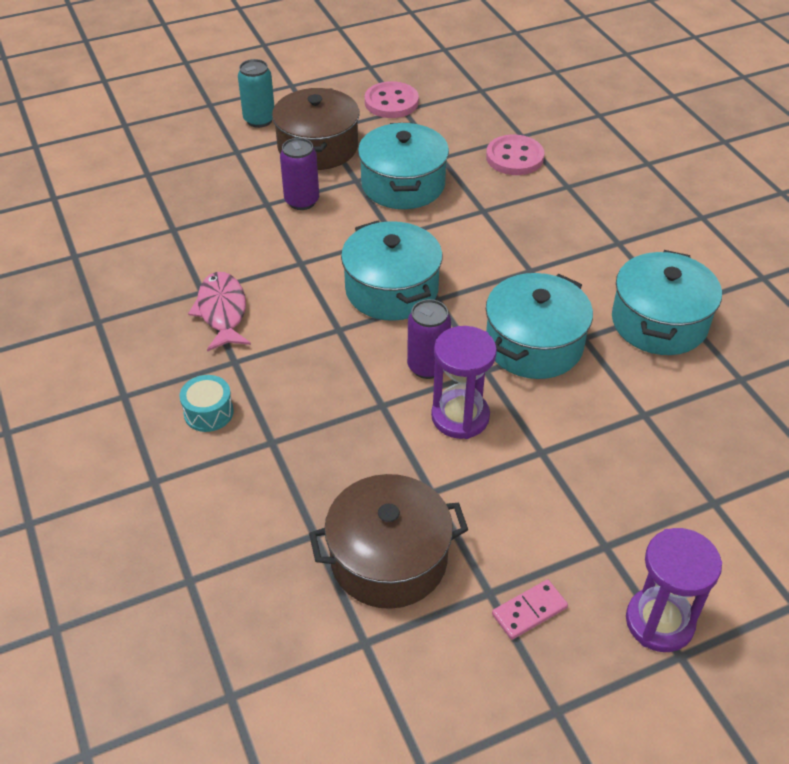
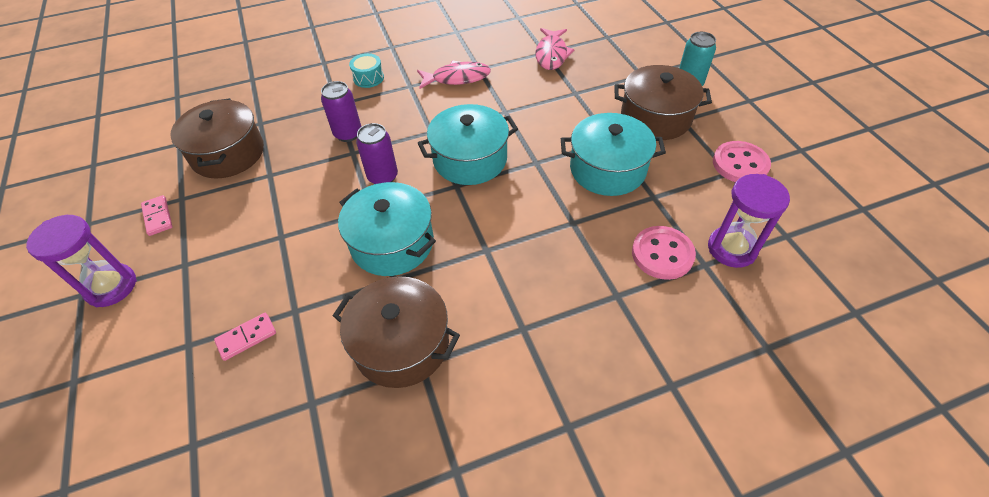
camera: 95 degrees right, 5 degrees up
purple can [280,138,319,210] -> purple can moved to [321,81,361,142]
purple hourglass [431,326,497,439] -> purple hourglass moved to [708,174,790,268]
turquoise pot [612,250,722,355] -> brown pot [333,276,460,388]
none -> pink domino [214,313,276,361]
none -> pink fish [535,28,574,70]

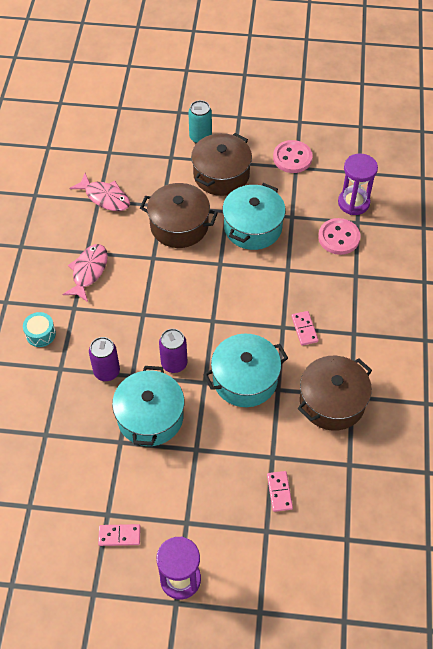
camera: 65 degrees left, 5 degrees up
brown pot [170,98,264,179] -> brown pot moved to [140,183,218,248]
turquoise pot [418,104,518,185] -> turquoise pot moved to [112,366,184,446]
none -> pink domino [291,311,318,346]

